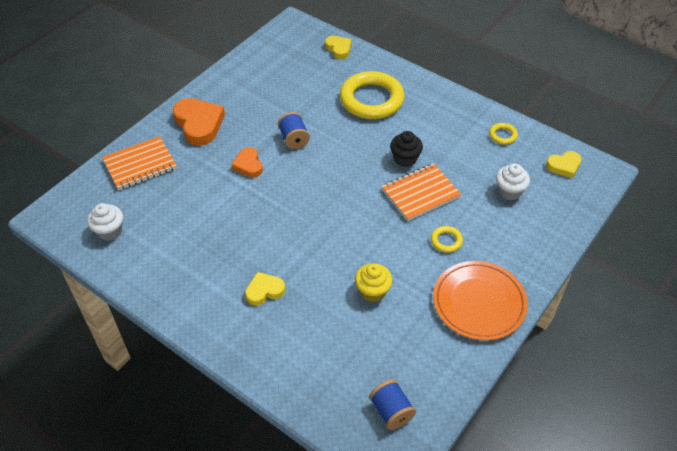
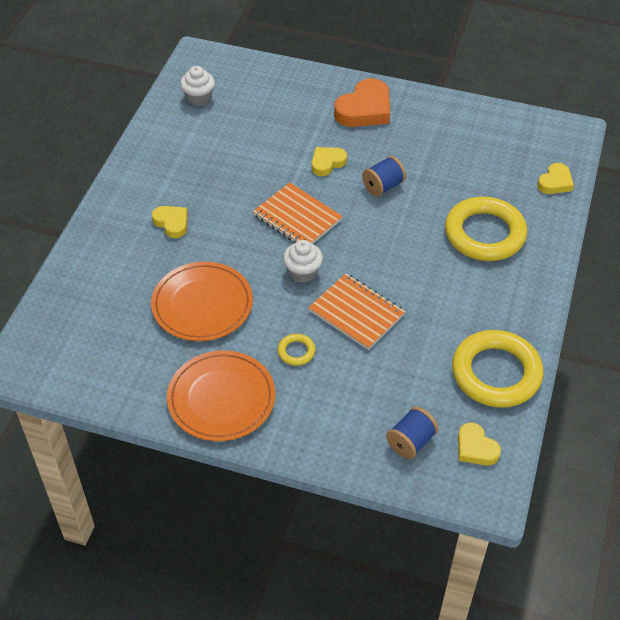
camera: 70 degrees right, 0 degrees up
orange notebook [102,136,177,190] -> orange notebook moved to [253,182,343,244]
orange heart [231,147,263,178] -> yellow heart [312,147,347,176]
yellow cupcake [355,263,392,302] -> orange plate [151,262,253,341]
blue spool [369,380,416,430] -> blue spool moved to [386,407,438,459]
black cupcake [390,131,423,167] -> none
yellow ring [489,123,518,145] -> yellow ring [452,330,544,408], size x2.36
white cupcake [496,163,530,200] -> white cupcake moved to [283,240,323,283]

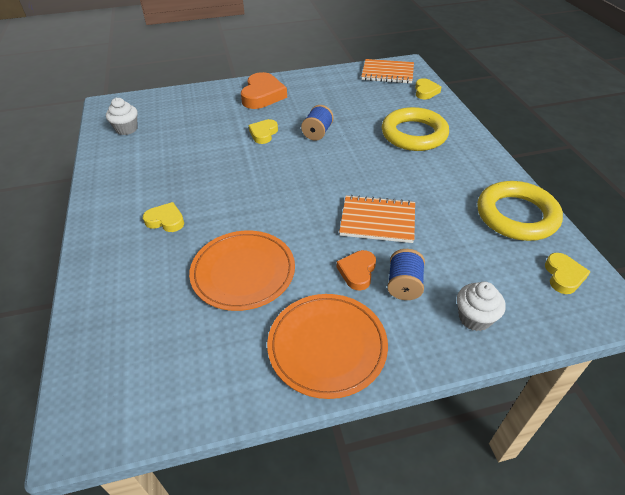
camera: 30 degrees left, 5 degrees down
orange notebook [253,182,343,244] -> orange notebook moved to [361,59,414,84]
yellow ring [278,334,315,366] -> orange heart [337,250,376,291]
white cupcake [283,240,323,283] -> white cupcake moved to [457,282,505,331]
blue spool [386,407,438,459] -> blue spool moved to [387,249,425,300]
yellow heart [458,423,501,466] -> yellow heart turned 105 degrees counterclockwise [545,253,590,294]

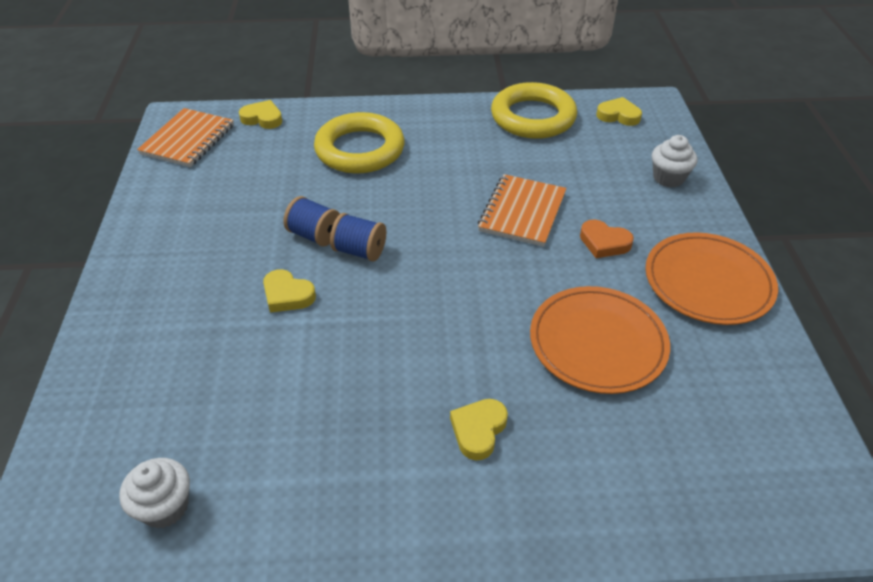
camera: 80 degrees left, 0 degrees up
orange heart [241,72,287,109] -> none
blue spool [387,249,425,300] -> blue spool moved to [330,213,386,261]

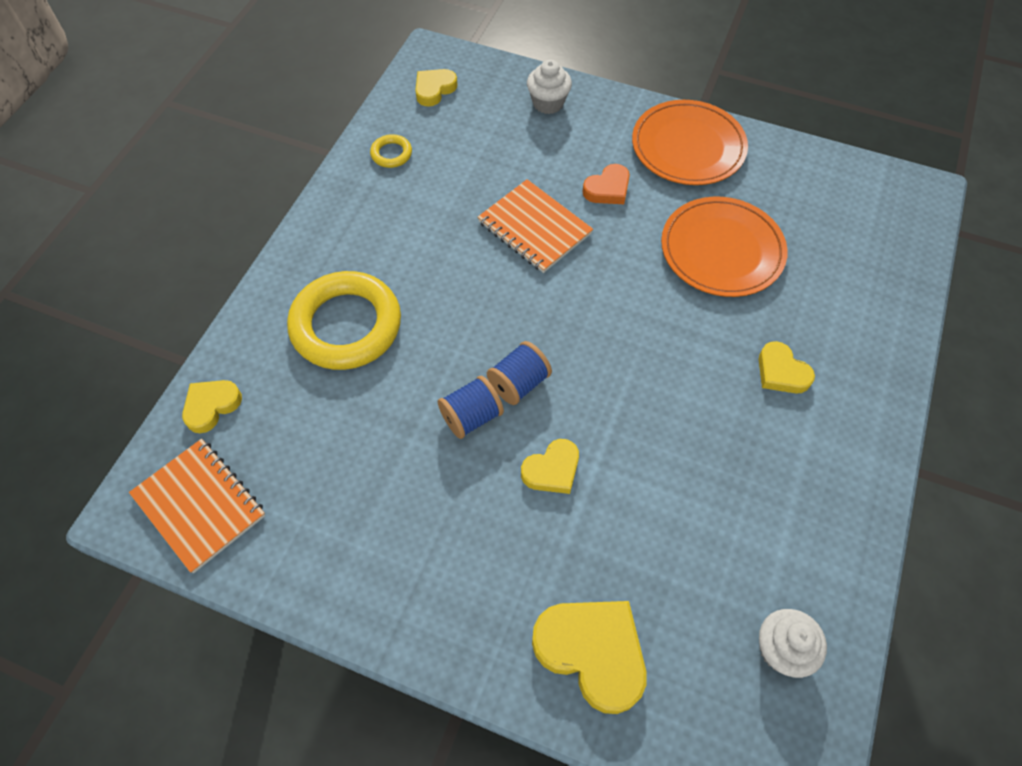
camera: 65 degrees left, 15 degrees up
yellow ring [491,82,577,139] -> yellow ring [370,134,412,168], size x0.42
none -> yellow heart [532,601,647,714]

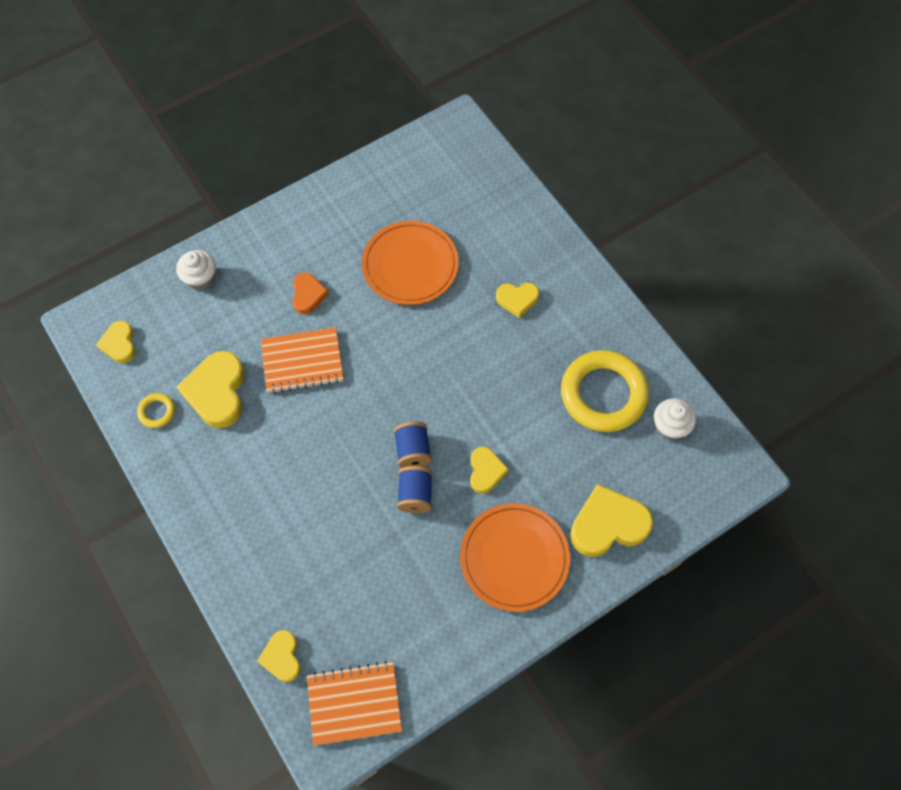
camera: 55 degrees left, 5 degrees up
yellow ring [287,271,401,370] -> yellow ring moved to [561,350,649,432]
orange plate [632,100,748,185] -> orange plate moved to [460,503,570,612]
none -> yellow heart [177,351,245,428]

